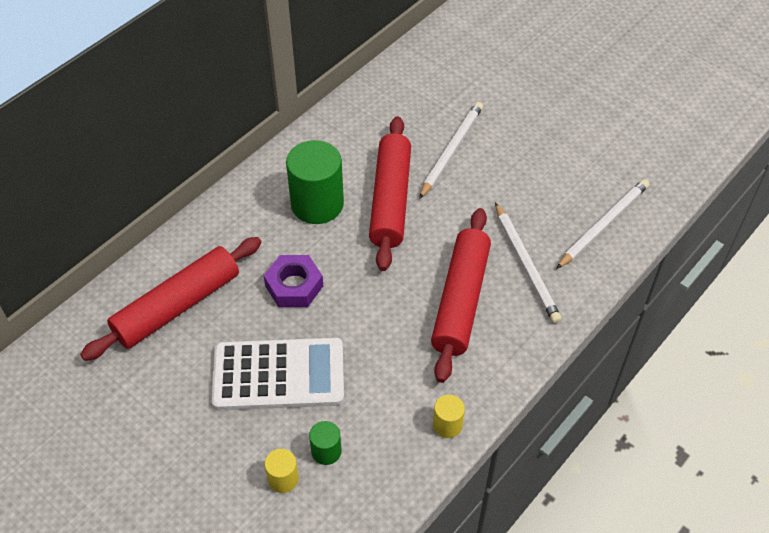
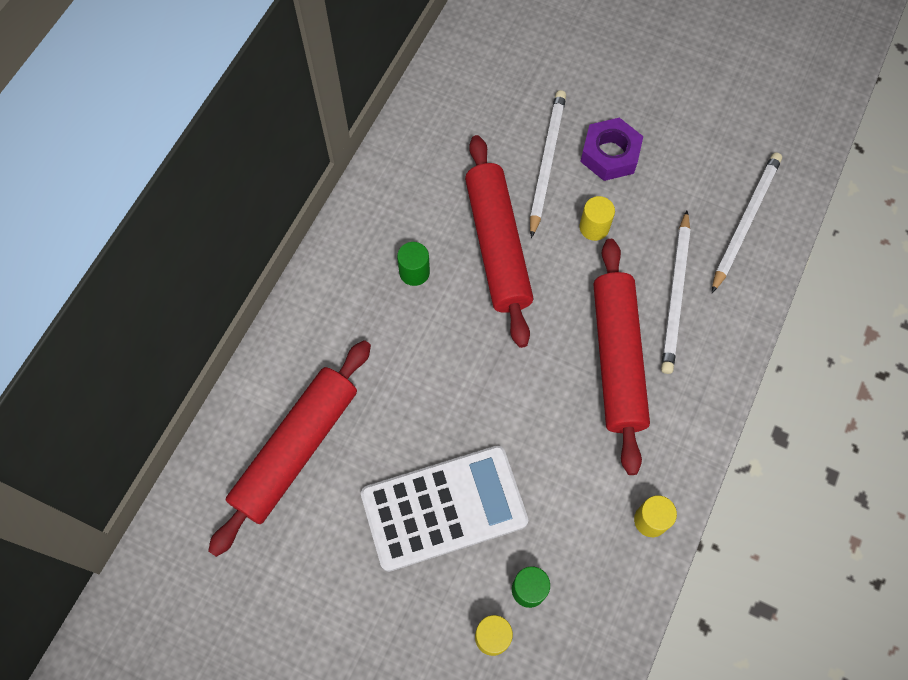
camera: 15 degrees left, 15 degrees up
purple nut [264,255,323,307] -> purple nut moved to [580,117,643,181]
green cylinder [286,140,344,224] -> green cylinder [397,242,430,286], size x0.48
white pencil [495,203,562,324] -> white pencil turned 45 degrees clockwise [661,210,691,374]
none -> yellow cylinder [579,196,615,241]

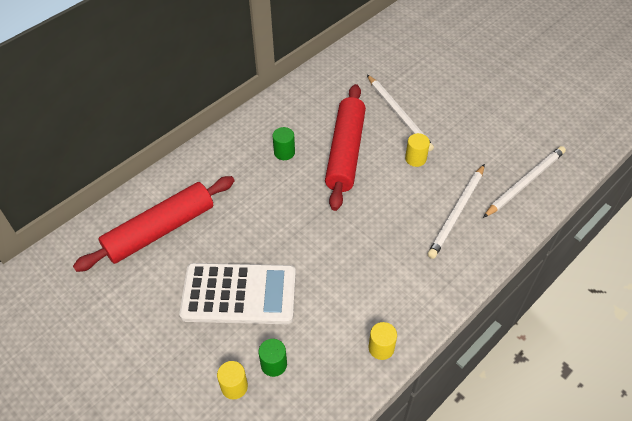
camera: 20 degrees right, 15 degrees down
white pencil [530,90,566,238] -> white pencil turned 120 degrees clockwise [367,75,434,152]
purple nut [580,117,643,181] -> none
red rolling pin [594,239,650,475] -> none

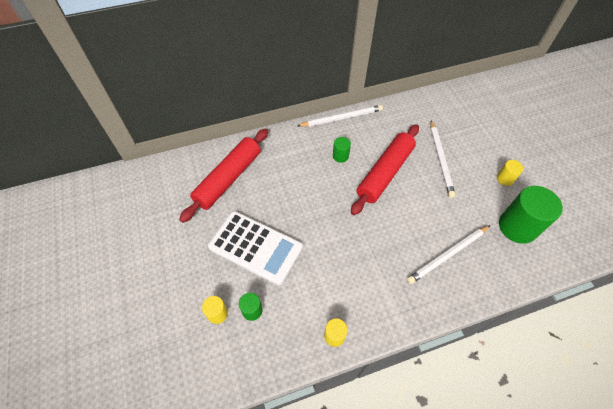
camera: 25 degrees right, 5 degrees up
red rolling pin [73,176,235,272] -> red rolling pin turned 45 degrees counterclockwise [179,128,268,223]
yellow cylinder [405,133,430,167] -> yellow cylinder moved to [497,160,523,186]
white pencil [483,146,566,218] -> white pencil moved to [298,105,383,127]
none -> green cylinder [499,186,563,244]

